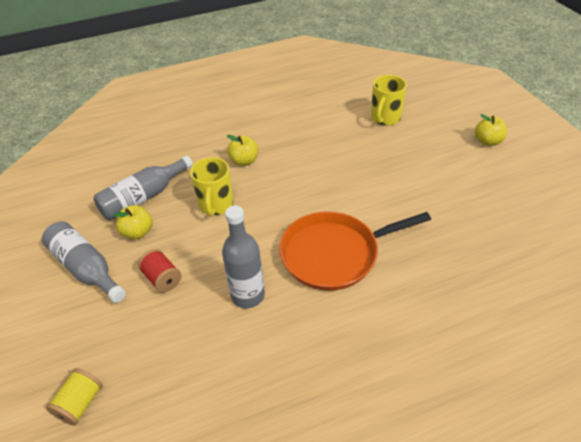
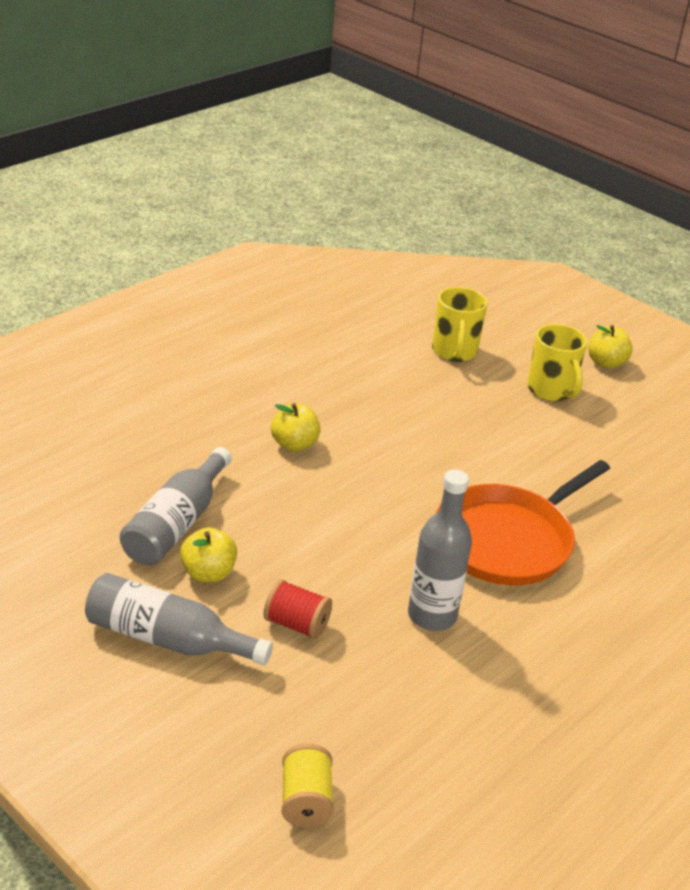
camera: 30 degrees left, 10 degrees down
yellow mug [190,157,233,216] -> yellow mug moved to [527,324,587,401]

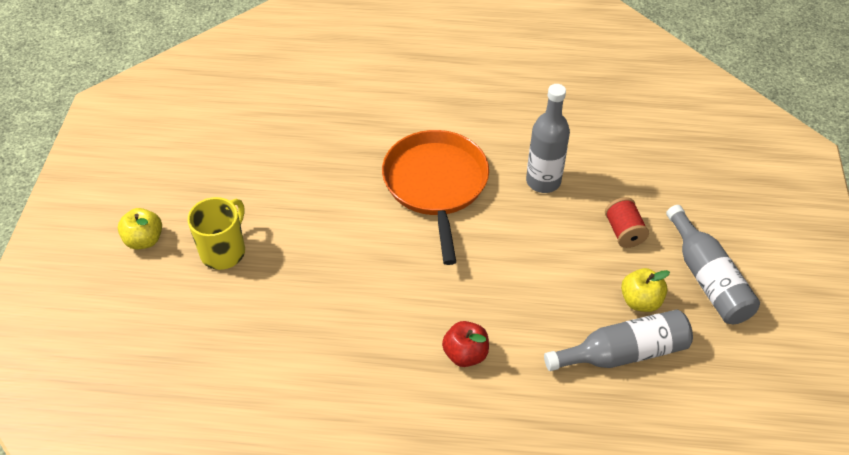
camera: 125 degrees left, 15 degrees up
yellow apple [271,403,321,452] -> red apple [442,321,489,367]
yellow spool [282,744,334,828] -> none
yellow mug [432,287,488,362] -> none
orange pan [436,460,610,586] -> orange pan turned 105 degrees counterclockwise [382,130,489,265]

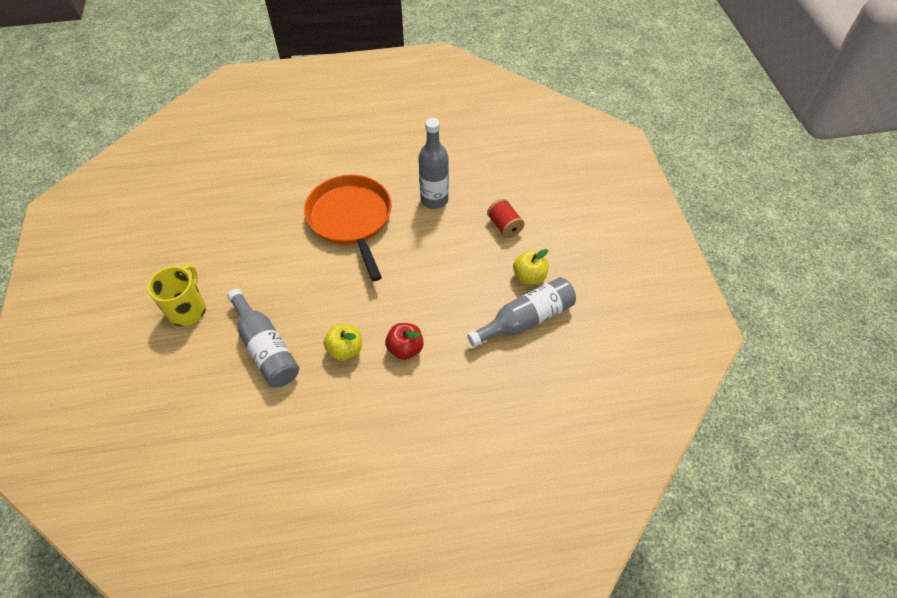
camera: 15 degrees left, 5 degrees up
yellow apple [118,208,162,250] -> yellow apple moved to [323,324,362,361]
grey bottle [666,205,760,324] -> grey bottle moved to [227,289,299,387]

